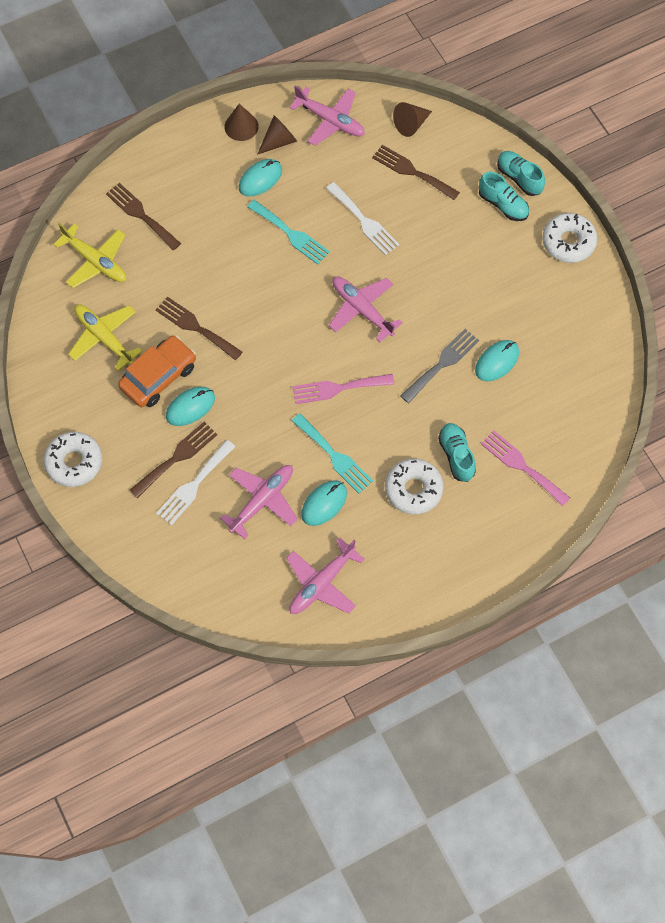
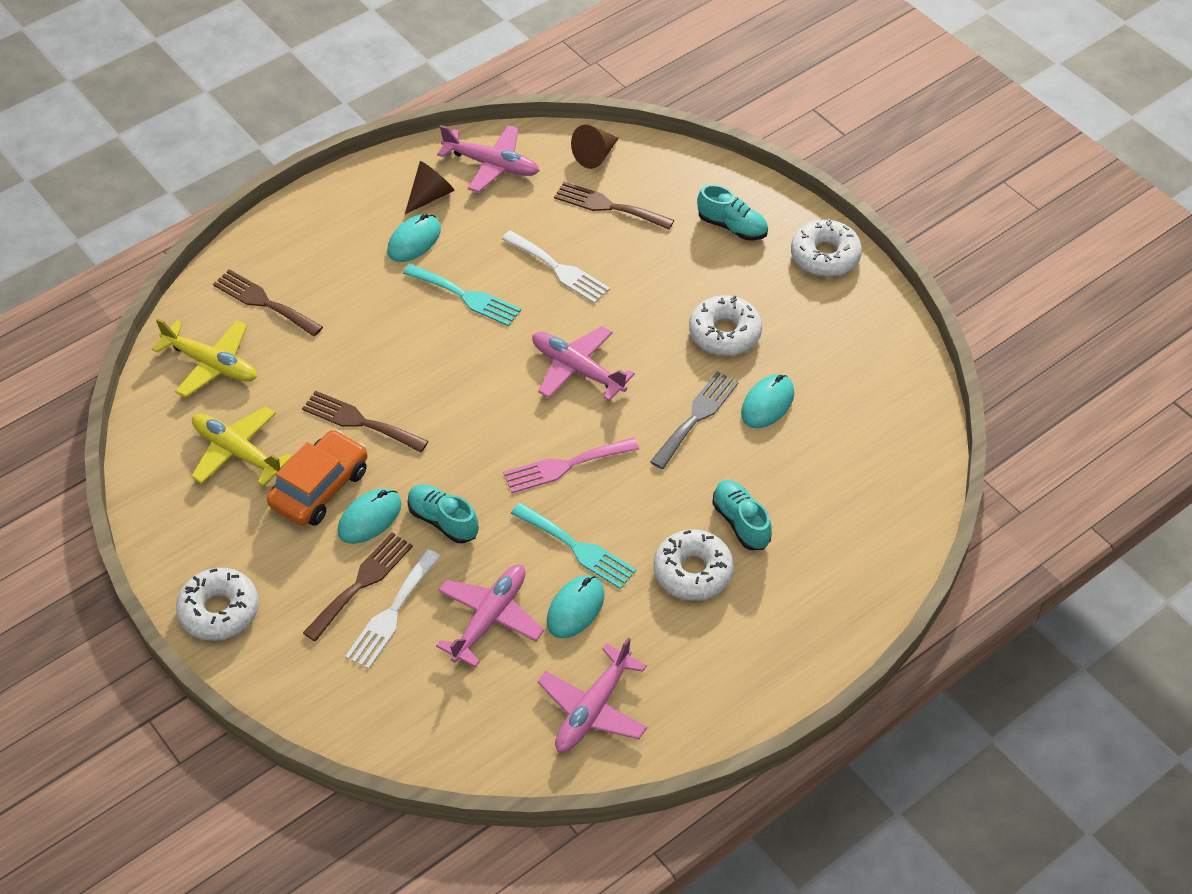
camera: 10 degrees left, 15 degrees down
brown cone [225,104,259,141] -> none
pink fork [481,430,570,506] -> none
turquoise shoe [497,151,545,196] -> turquoise shoe moved to [408,484,479,543]
none -> white donut [689,295,762,356]

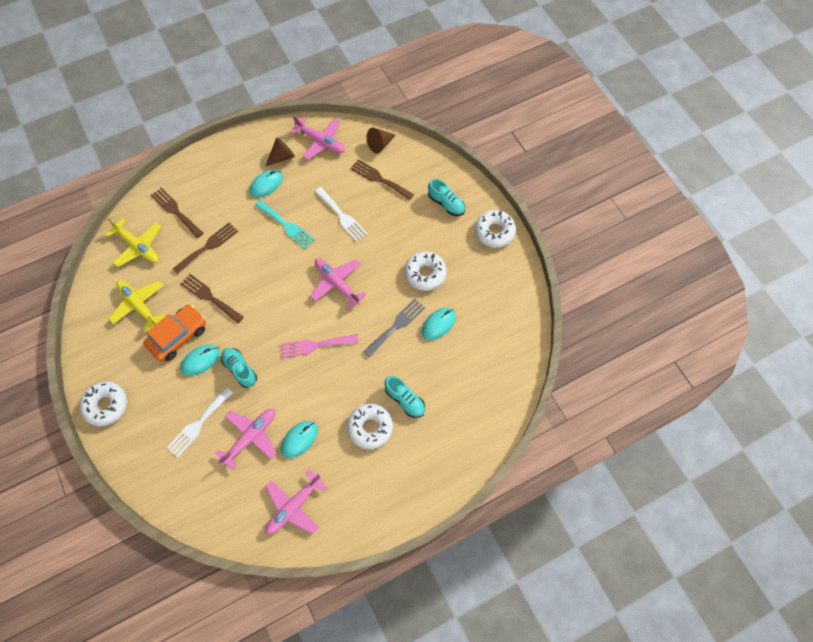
camera: 10 degrees right, 15 degrees up
brown fork [303,532,413,642] -> brown fork moved to [173,222,238,275]
turquoise fork [511,503,636,589] -> none
turquoise shoe [712,480,772,550] -> turquoise shoe turned 150 degrees clockwise [384,376,425,418]

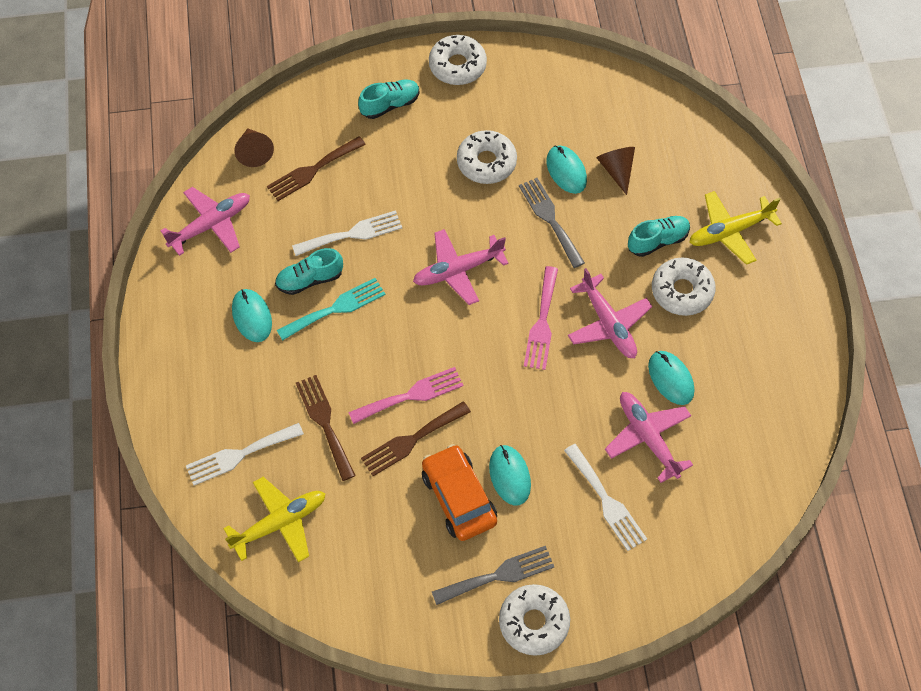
camera: 70 degrees left, 5 degrees down
yellow plane [109,280,165,332] -> yellow plane moved to [689,191,782,265]
brown fork [151,187,203,238] -> white fork [186,423,304,485]
turquoise shoe [221,348,257,388] -> turquoise shoe moved to [275,248,343,295]
brown cone [265,137,295,167] -> brown cone moved to [597,147,635,195]
pink plane [265,469,328,535] -> pink plane moved to [568,268,652,358]
none -> pink fork [348,367,464,424]
none -> grey fork [432,546,554,605]

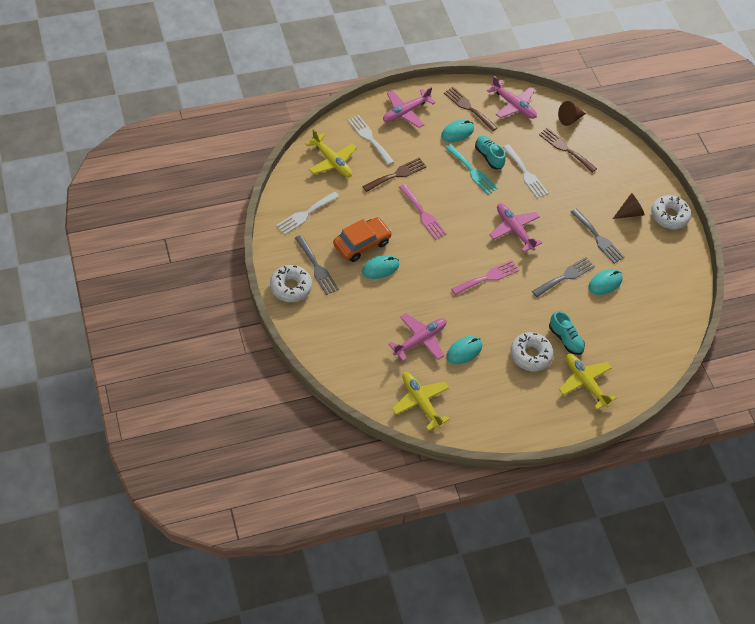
camera: 75 degrees right, 5 degrees down
turquoise shoe [358,80,419,119] -> none
brown fork [361,401,471,476] -> brown fork moved to [444,87,498,132]
white donut [457,130,517,184] -> grey fork [571,209,625,264]
pink fork [524,266,558,370] -> pink fork turned 150 degrees clockwise [451,260,519,295]
white fork [564,444,647,551] -> white fork moved to [276,192,339,235]
pink plane [568,268,652,358] -> pink plane moved to [383,87,436,128]
brown cone [597,147,635,195] -> brown cone moved to [613,193,645,219]
none -> yellow plane [392,372,450,431]

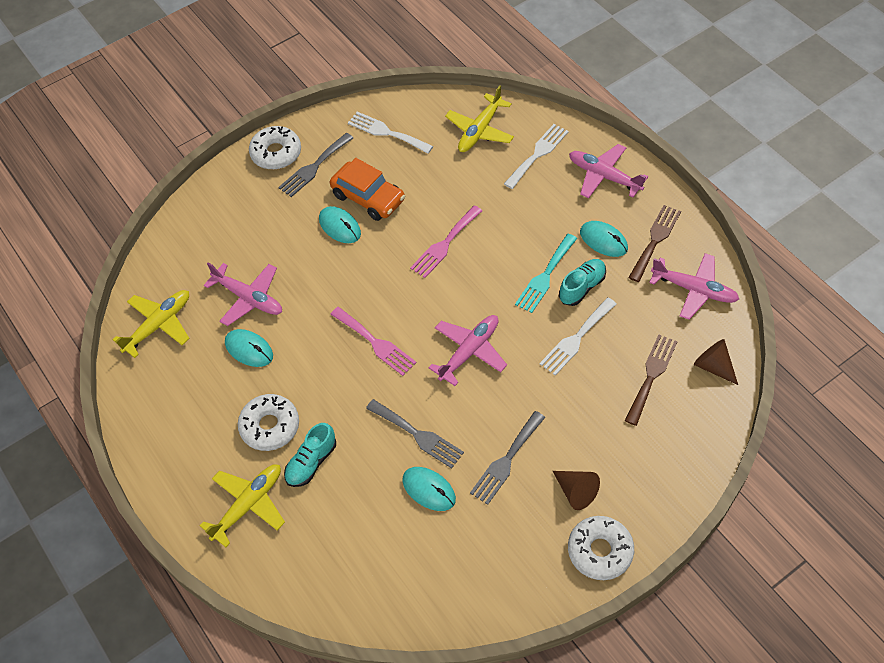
camera: 80 degrees right, 0 degrees up
brown fork [362,158,427,192] -> none
pink plane [487,76,537,119] -> pink plane turned 90 degrees counterclockwise [649,253,739,320]

